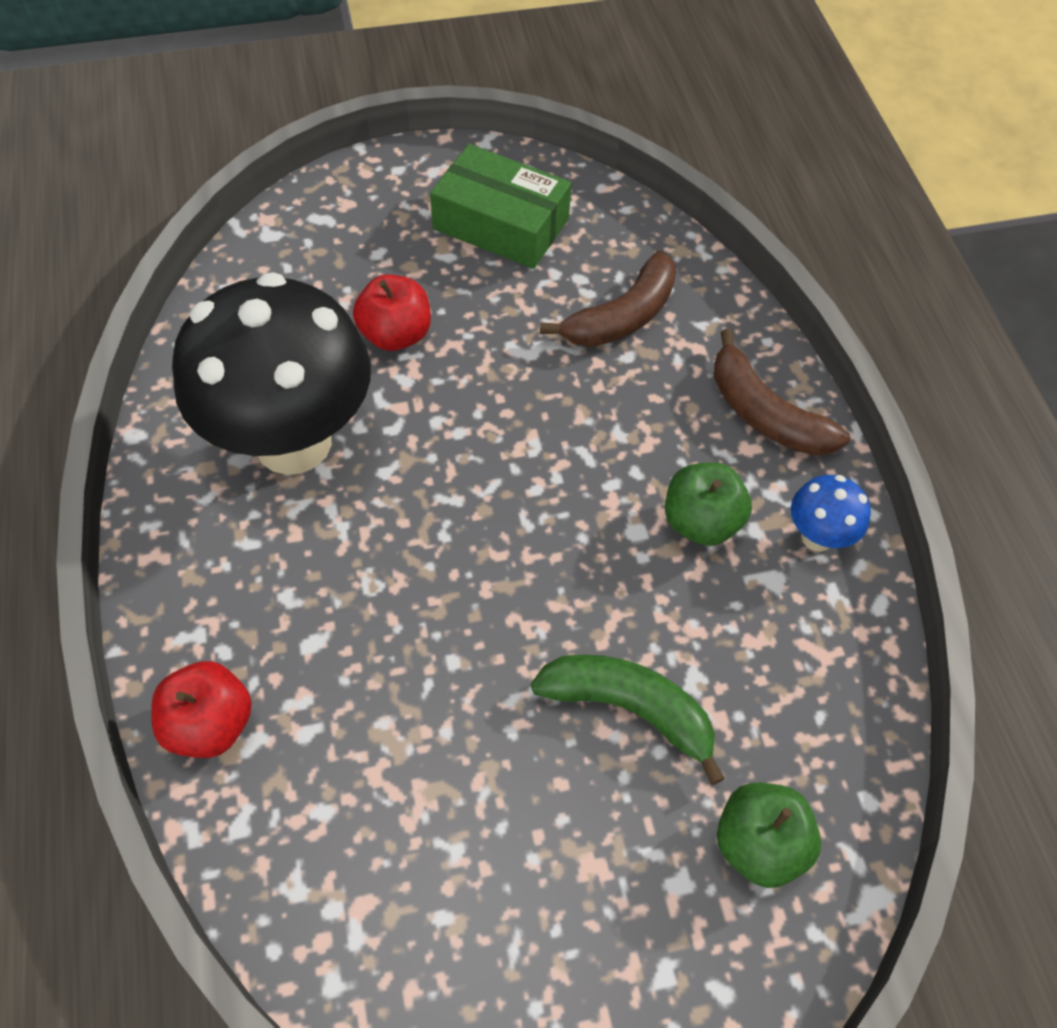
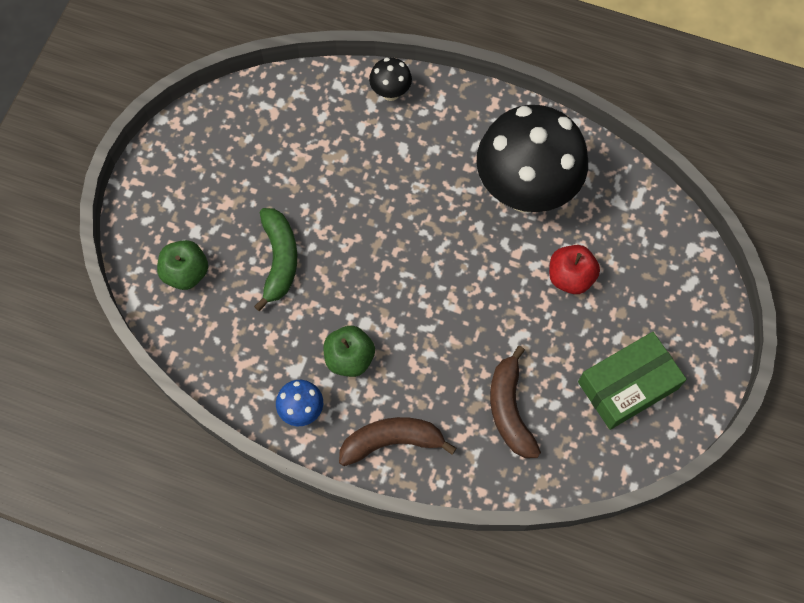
camera: 125 degrees right, 10 degrees up
red apple [151,661,252,758] -> black mushroom [369,58,412,101]
green banana [531,654,725,785] -> green banana turned 60 degrees counterclockwise [254,208,297,311]

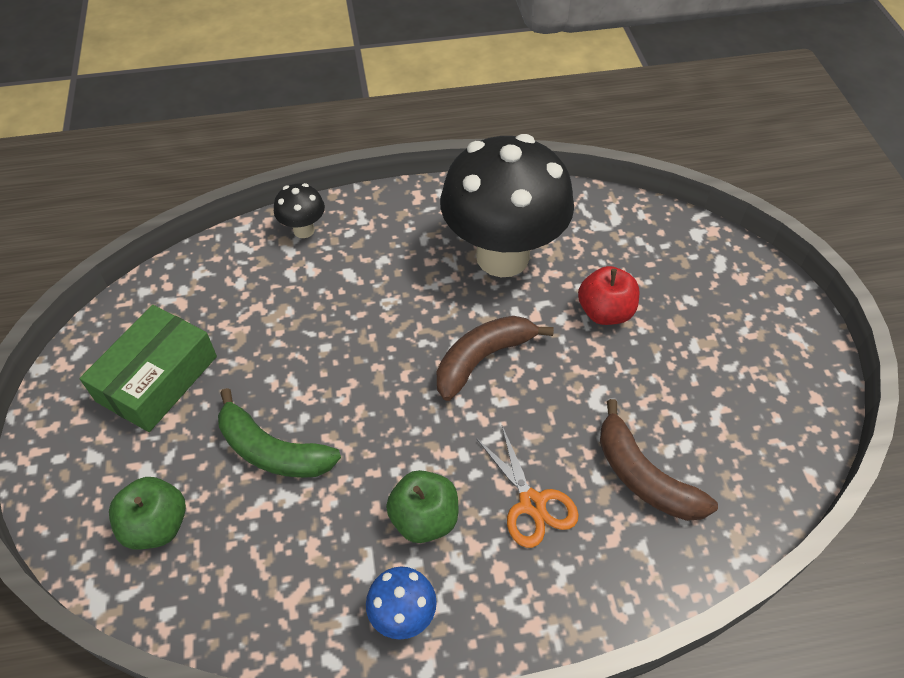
camera: 30 degrees left, 15 degrees down
green banana [254,208,297,311] -> green banana turned 150 degrees clockwise [218,388,341,478]
brown banana [339,417,456,466] -> brown banana moved to [437,316,554,401]
green box [578,332,687,430] -> green box moved to [80,305,217,432]
none -> orange scissors [476,426,579,548]

